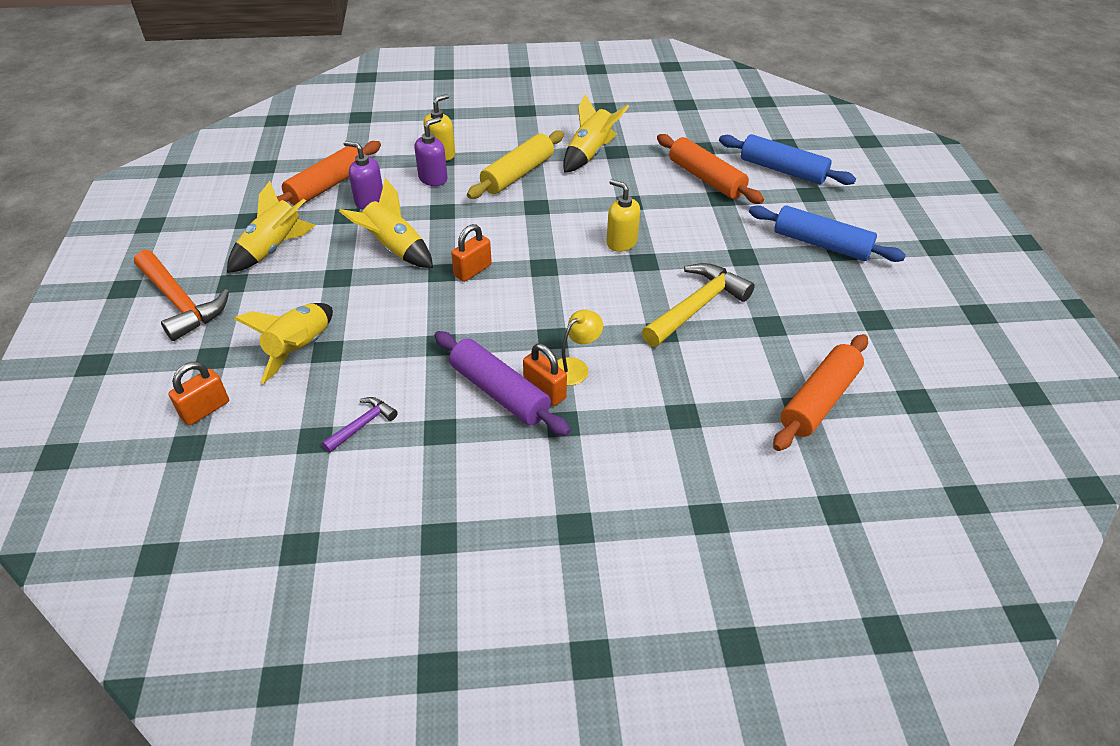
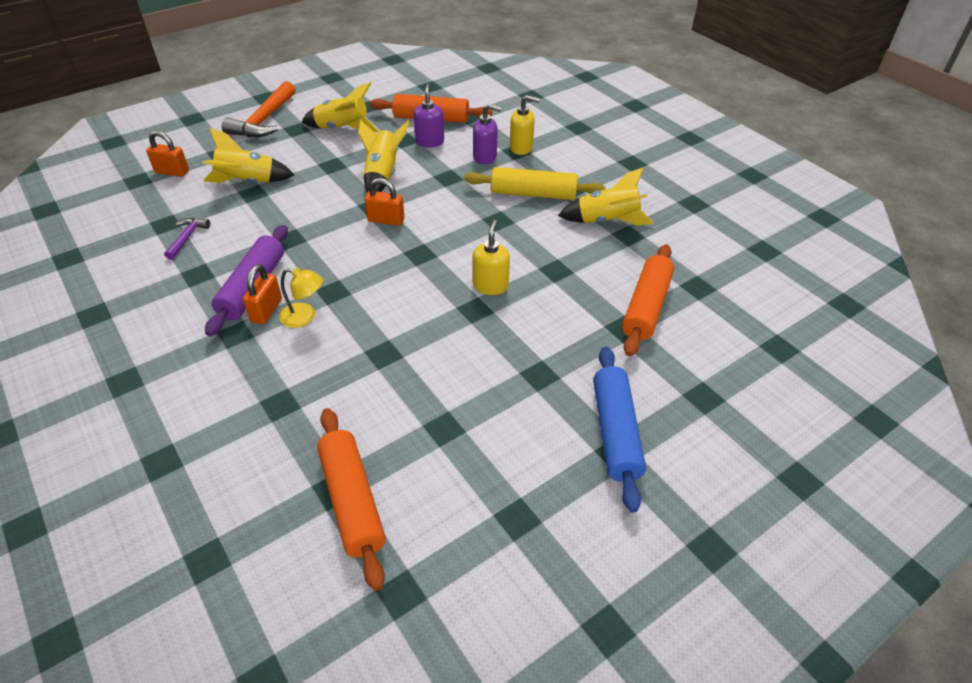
camera: 60 degrees right, 0 degrees up
purple hammer [322,397,398,453] -> purple hammer turned 90 degrees counterclockwise [164,218,210,260]
yellow hammer [642,263,755,347] -> none
blue rolling pin [719,134,856,185] -> none
orange rolling pin [773,334,868,451] -> orange rolling pin turned 60 degrees clockwise [317,408,386,591]

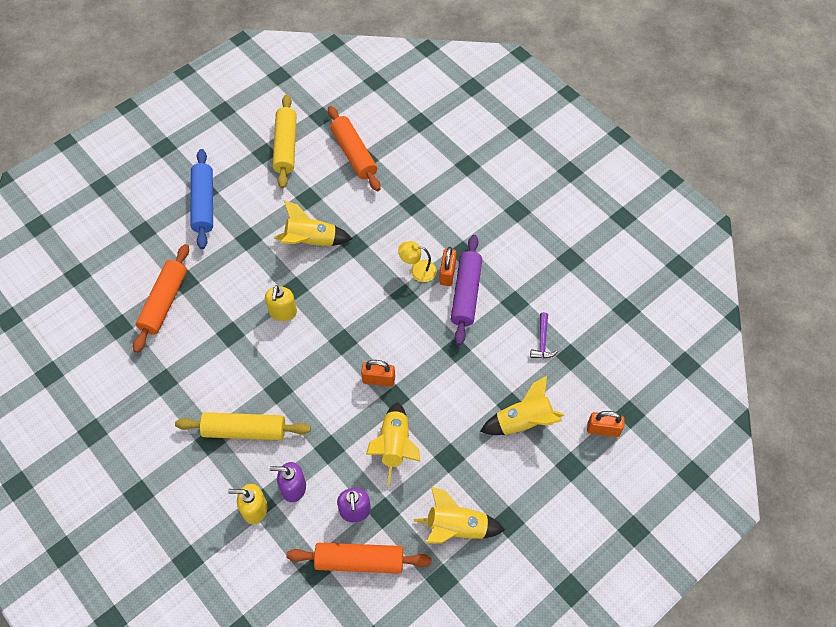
camera: 175 degrees right, 15 degrees up
orange hammer [222,81,296,137] -> none
yellow rocket [558,168,653,226] -> yellow rocket moved to [274,200,352,247]
none -> yellow rolling pin [273,94,297,189]

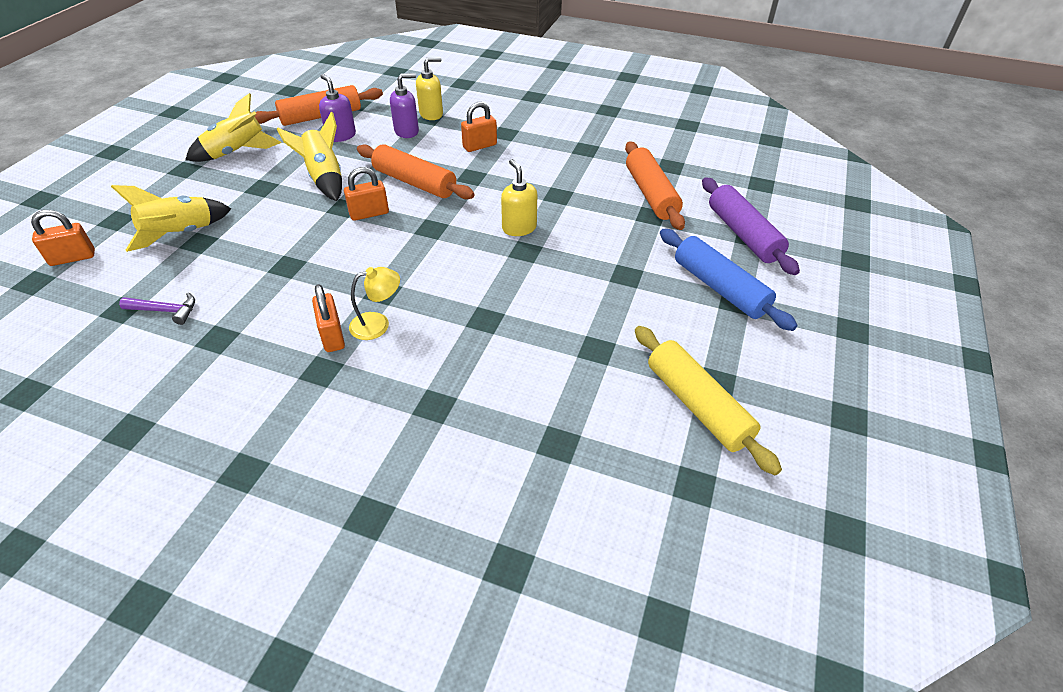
camera: 150 degrees right, 15 degrees down
yellow rolling pin [175,412,311,440] -> orange padlock [461,102,497,152]
yellow rocket [274,200,352,247] -> none
orange rolling pin [328,106,381,191] -> orange rolling pin moved to [357,144,475,199]
purple rolling pin [451,235,482,345] -> purple rolling pin moved to [702,177,800,275]
purple hammer [530,312,558,358] -> purple hammer turned 120 degrees clockwise [119,292,195,325]

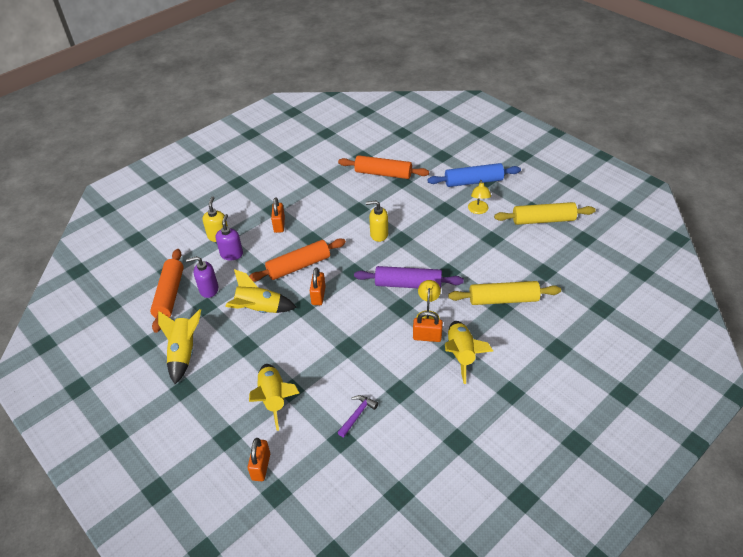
camera: 60 degrees left, 0 degrees up
purple rolling pin [702,177,800,275] -> purple rolling pin moved to [354,266,464,288]
none -> yellow rocket [445,321,493,384]
none -> yellow rolling pin [448,281,561,305]
none -> yellow lamp [468,180,491,214]

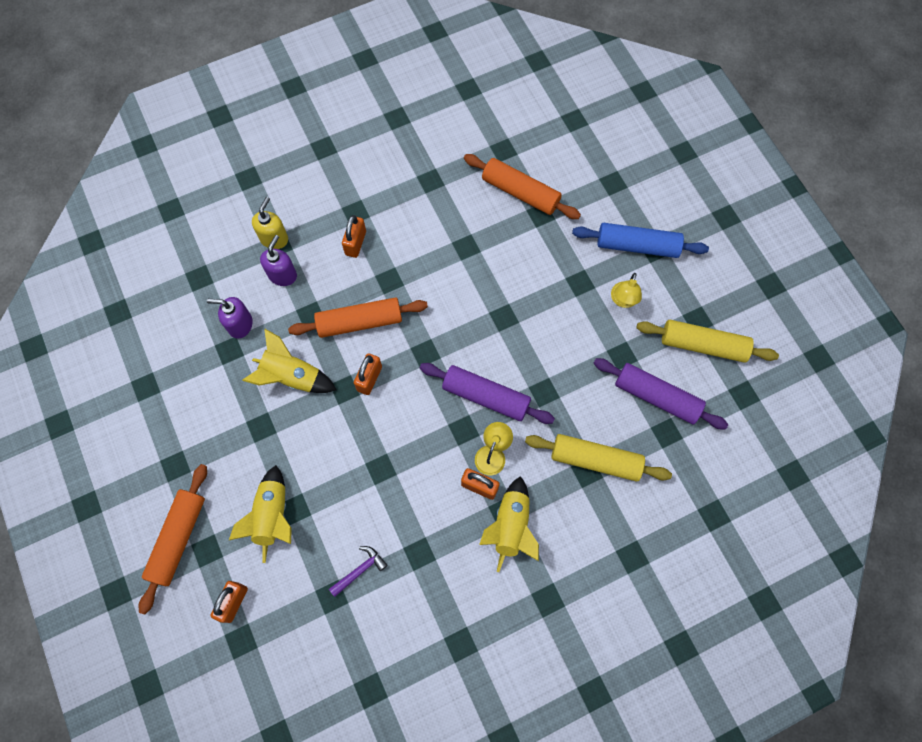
camera: 15 degrees right, 25 degrees up
orange rolling pin [150,249,184,333] -> orange rolling pin moved to [139,464,207,614]
yellow rocket [158,309,201,384] -> none
yellow soap dispenser [366,200,388,242] -> none
none -> purple rolling pin [593,358,728,429]

